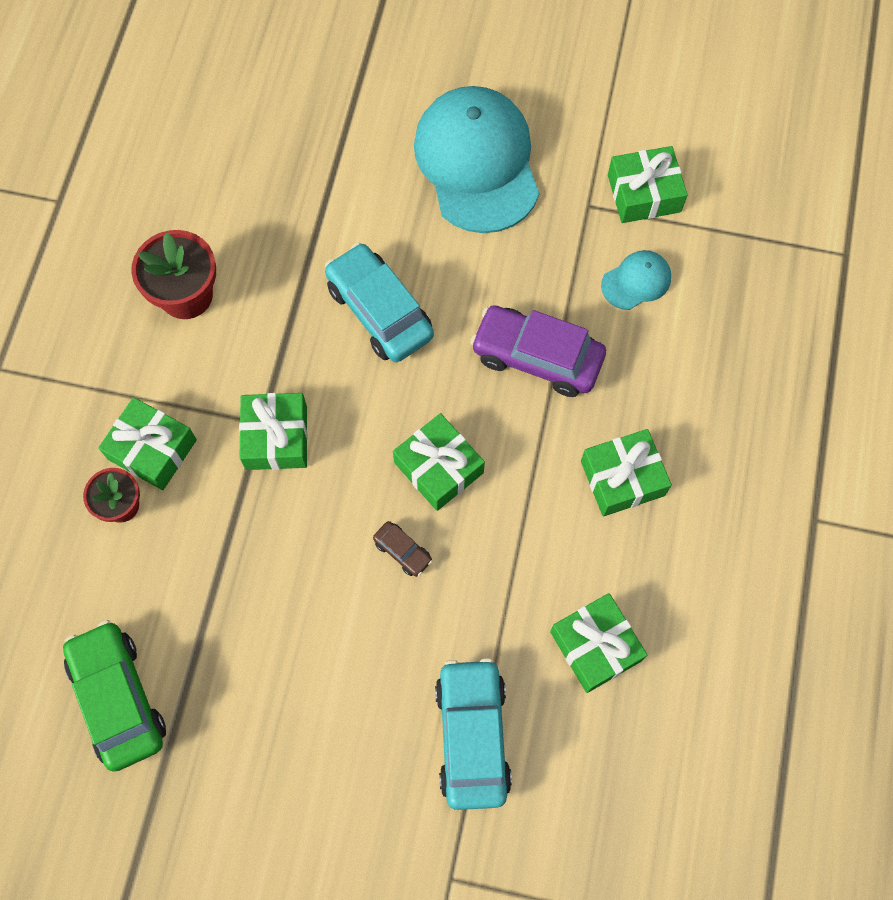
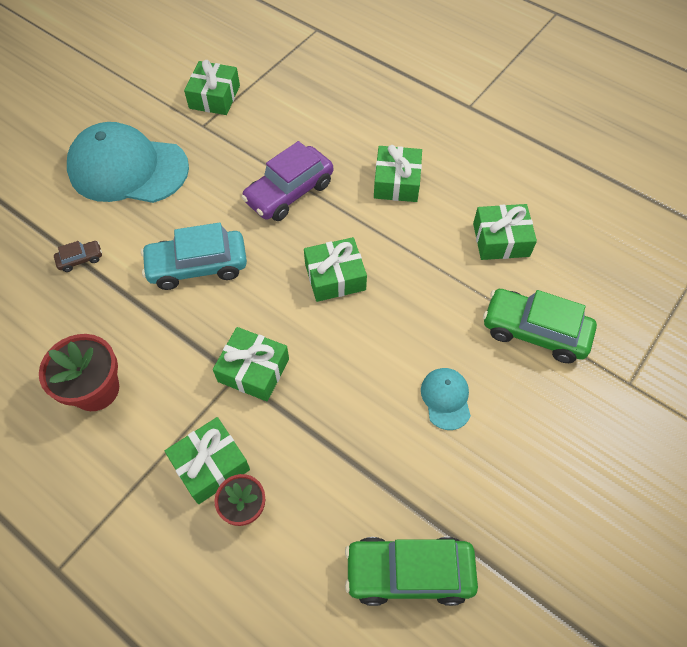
camera: 65 degrees left, 10 degrees down
brown car [373,521,433,577] -> brown car moved to [54,241,102,272]
turquoise car [435,658,512,810] -> green car [483,289,597,363]
turquoise cap [601,250,671,310] -> turquoise cap moved to [421,368,471,430]

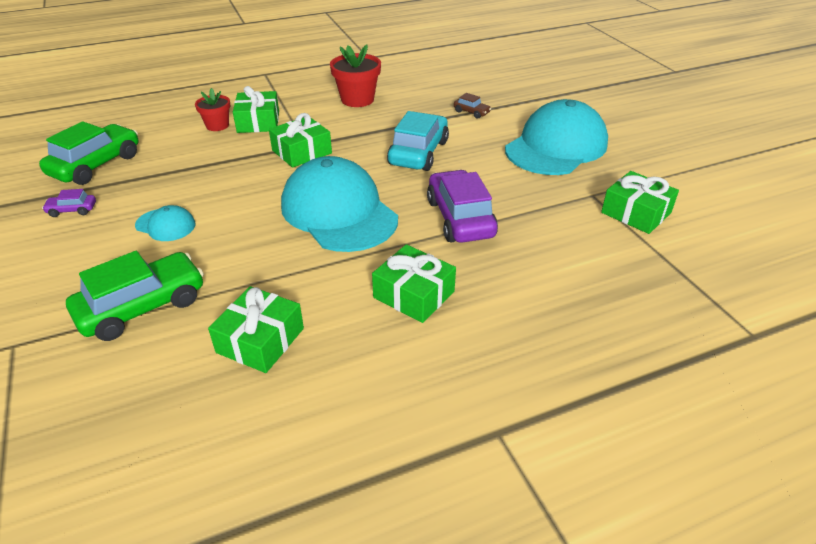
camera: 120 degrees right, 20 degrees down
brown car [54,241,102,272] -> brown car turned 60 degrees counterclockwise [454,93,491,119]
green gift [304,237,367,302] -> turquoise cap [281,156,398,252]
none -> purple car [42,189,96,217]

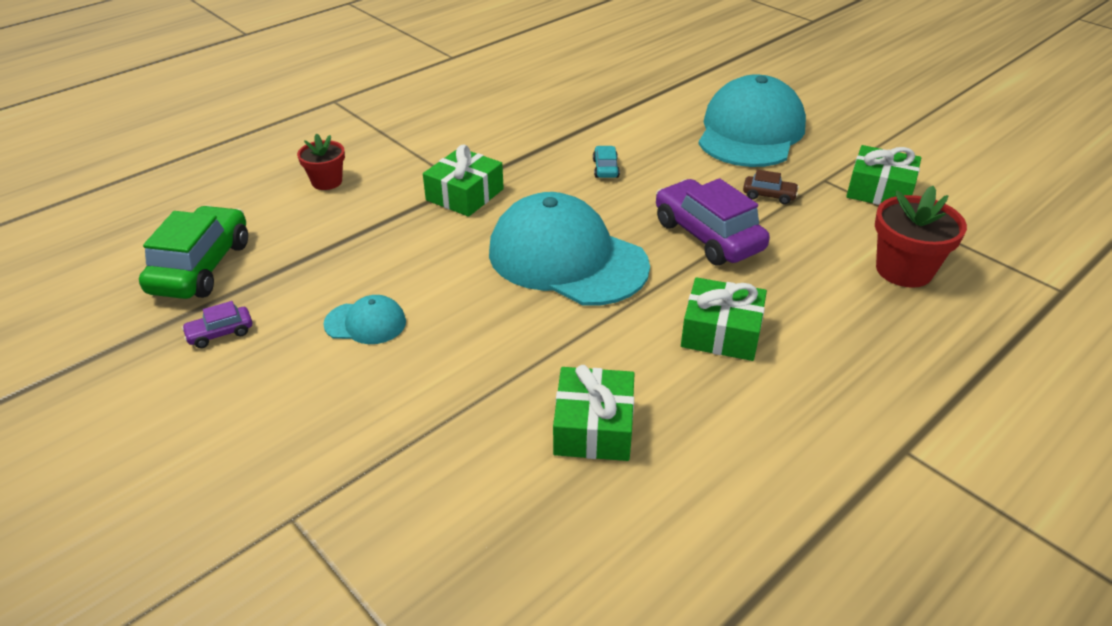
camera: 20 degrees left, 0 degrees up
green car [66,251,204,341] -> none
green gift [233,86,279,133] -> none
red flower pot [330,45,381,107] -> red flower pot moved to [875,186,967,288]
turquoise car [387,111,449,171] -> turquoise car [593,146,620,178], size x0.46
brown car [454,93,491,119] -> brown car moved to [743,170,799,204]

